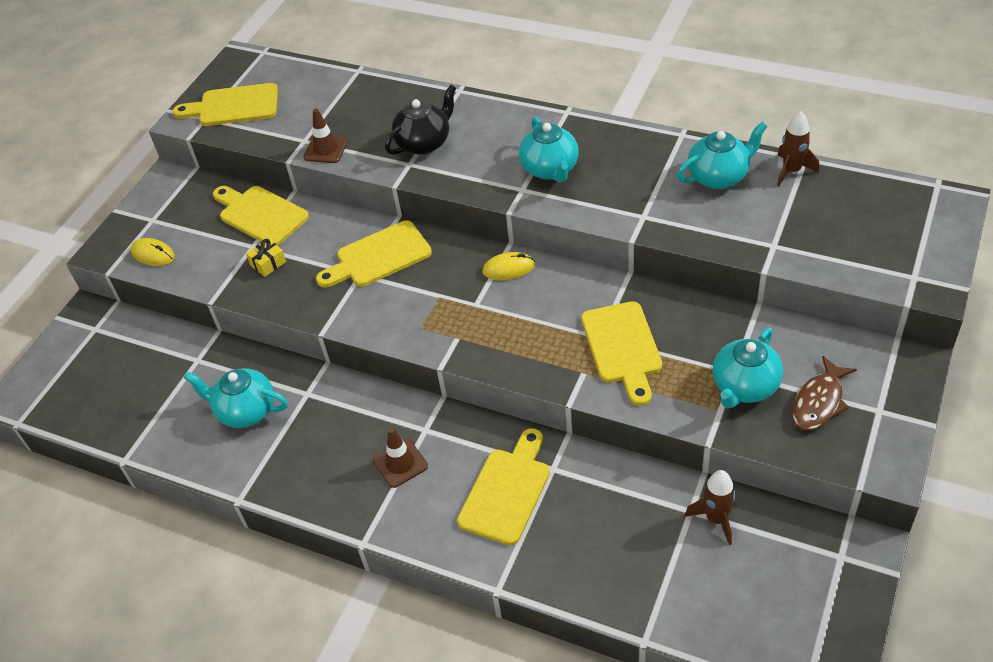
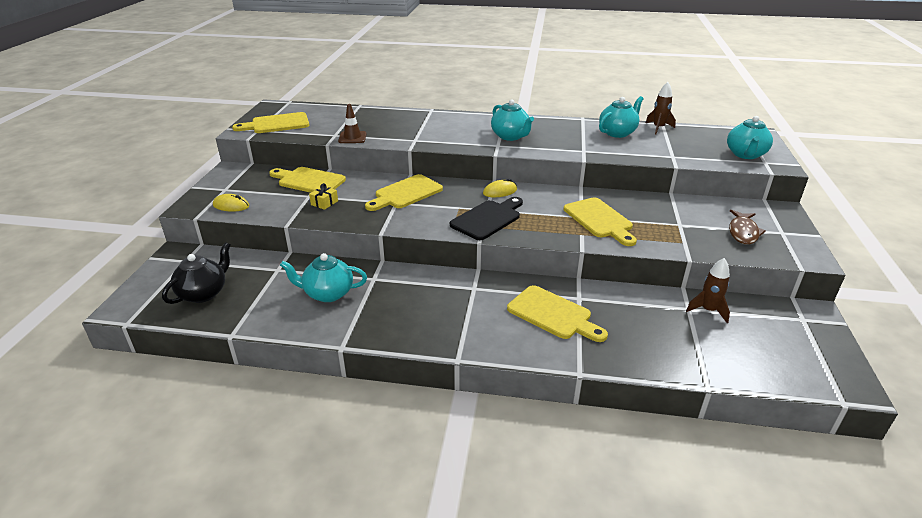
camera: 20 degrees left, 15 degrees down
brown traffic cone [373,427,428,488] -> none
black teapot [385,85,456,155] -> black teapot moved to [162,242,231,304]
yellow cutting board [457,428,550,545] -> yellow cutting board turned 120 degrees clockwise [507,285,608,342]
turquoise teapot [713,328,783,409] -> turquoise teapot moved to [727,116,773,159]
none -> black cutting board [450,197,523,240]

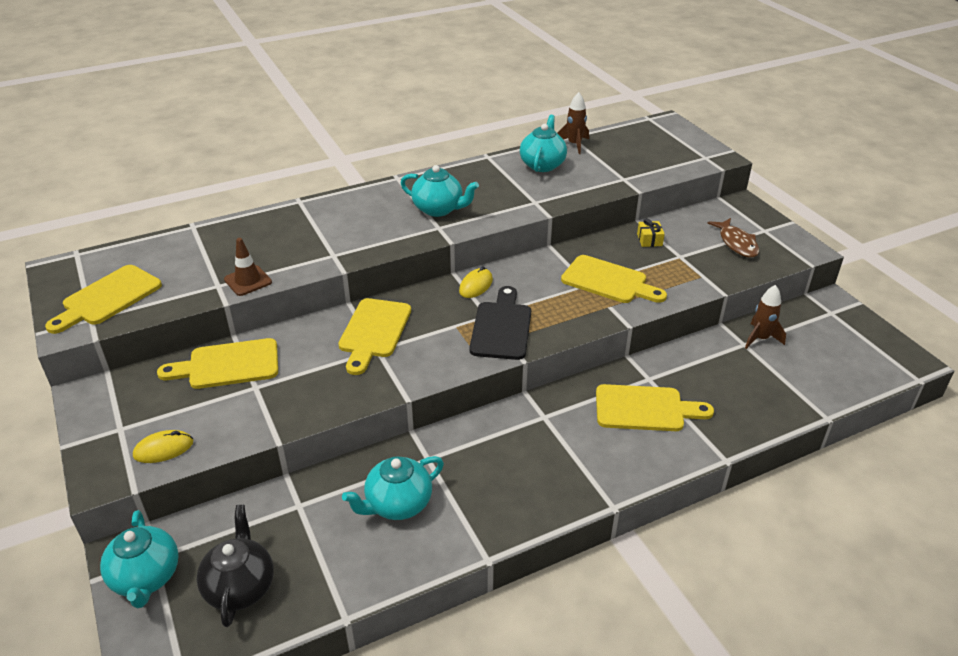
camera: 35 degrees left, 5 degrees up
yellow gift [309,183,338,210] -> yellow gift moved to [637,218,665,247]
turquoise teapot [727,116,773,159] -> turquoise teapot moved to [100,510,179,608]

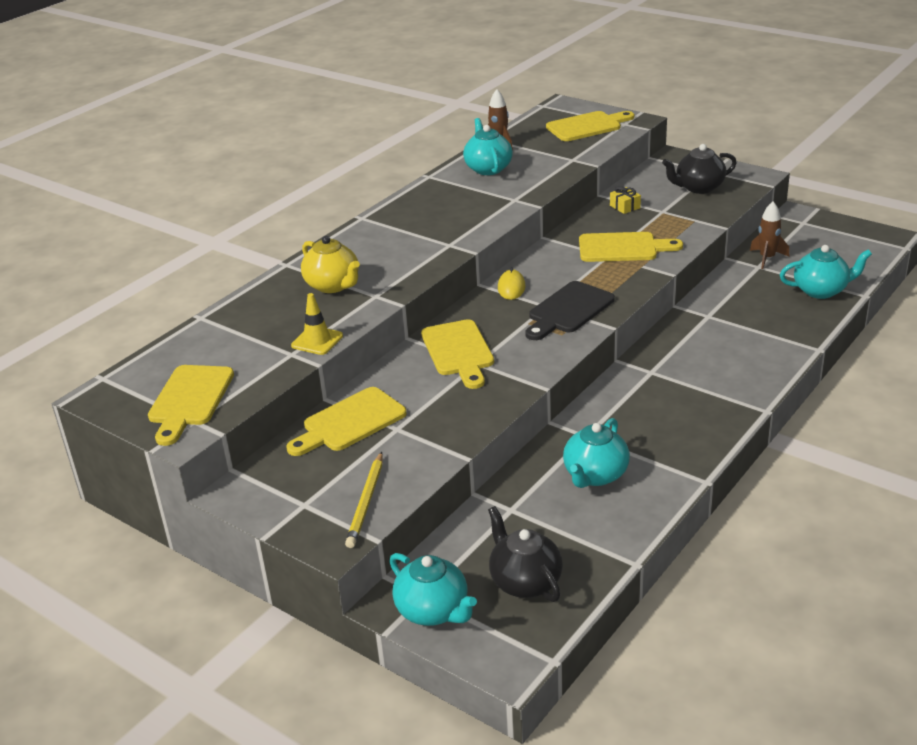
camera: 25 degrees left, 5 degrees down
yellow mouse [133,430,193,463] -> yellow pencil [345,452,383,548]
brown traffic cone [224,238,272,296] -> yellow traffic cone [291,293,343,355]
turquoise teapot [401,165,479,217] -> turquoise teapot moved to [780,245,872,299]
black cutting board [470,286,531,360] -> black cutting board turned 120 degrees counterclockwise [525,281,615,340]
yellow cutting board [596,384,714,431] -> yellow cutting board moved to [546,111,634,141]
brown fish [708,218,759,258] -> black teapot [662,144,737,194]
none -> yellow teapot [301,236,360,293]

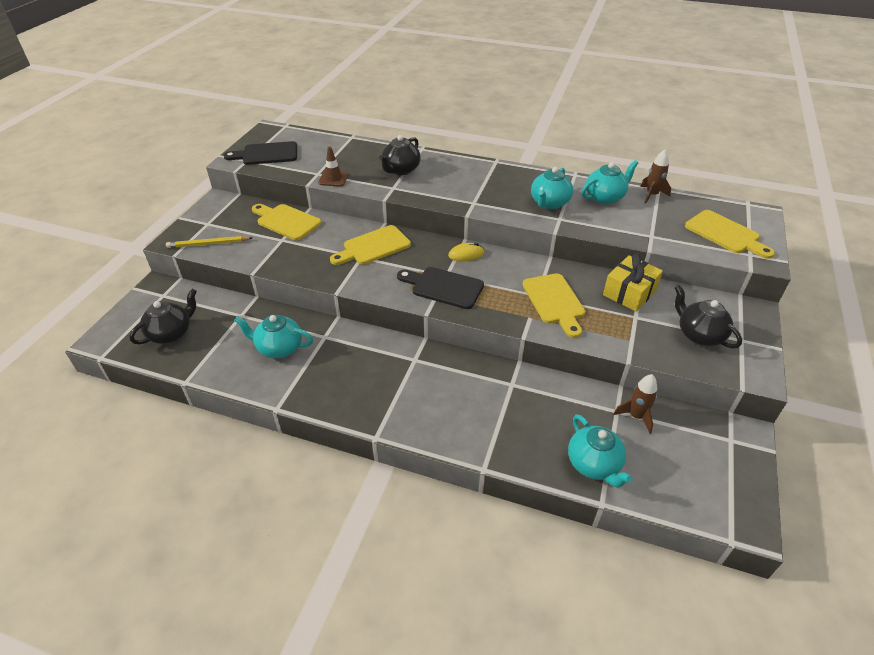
camera: 70 degrees right, 10 degrees up
yellow cutting board [148,365,234,446] -> black cutting board [223,141,297,165]
yellow traffic cone [291,293,343,355] -> brown traffic cone [318,147,349,187]
yellow teapot [301,236,360,293] -> black teapot [379,135,421,175]
turquoise teapot [389,553,477,626] -> turquoise teapot moved to [531,167,573,209]
yellow gift [610,186,641,214] -> yellow gift [603,254,663,312], size x1.97

